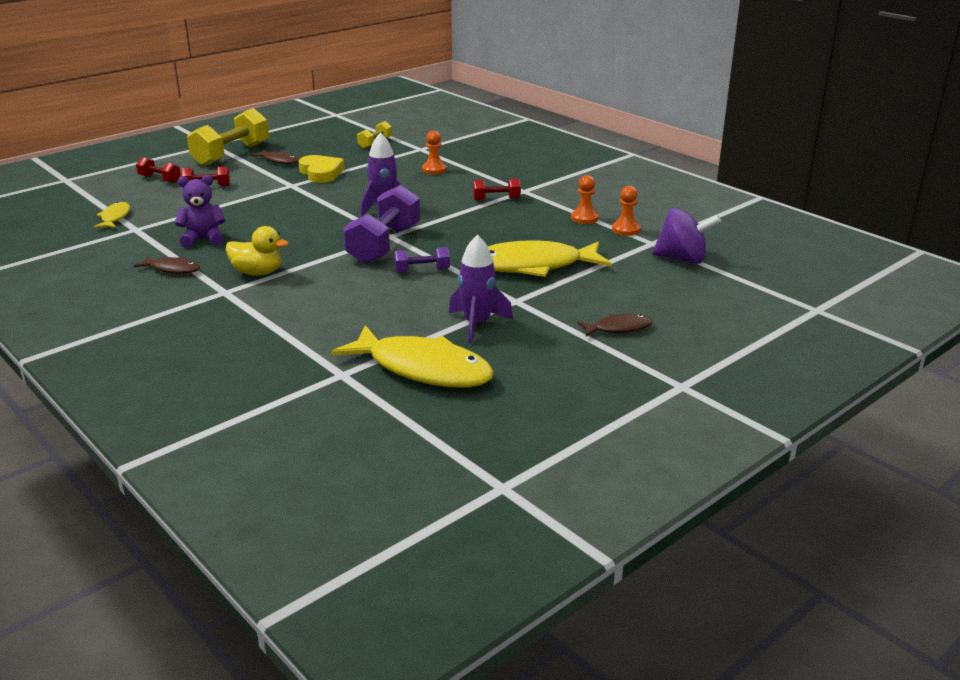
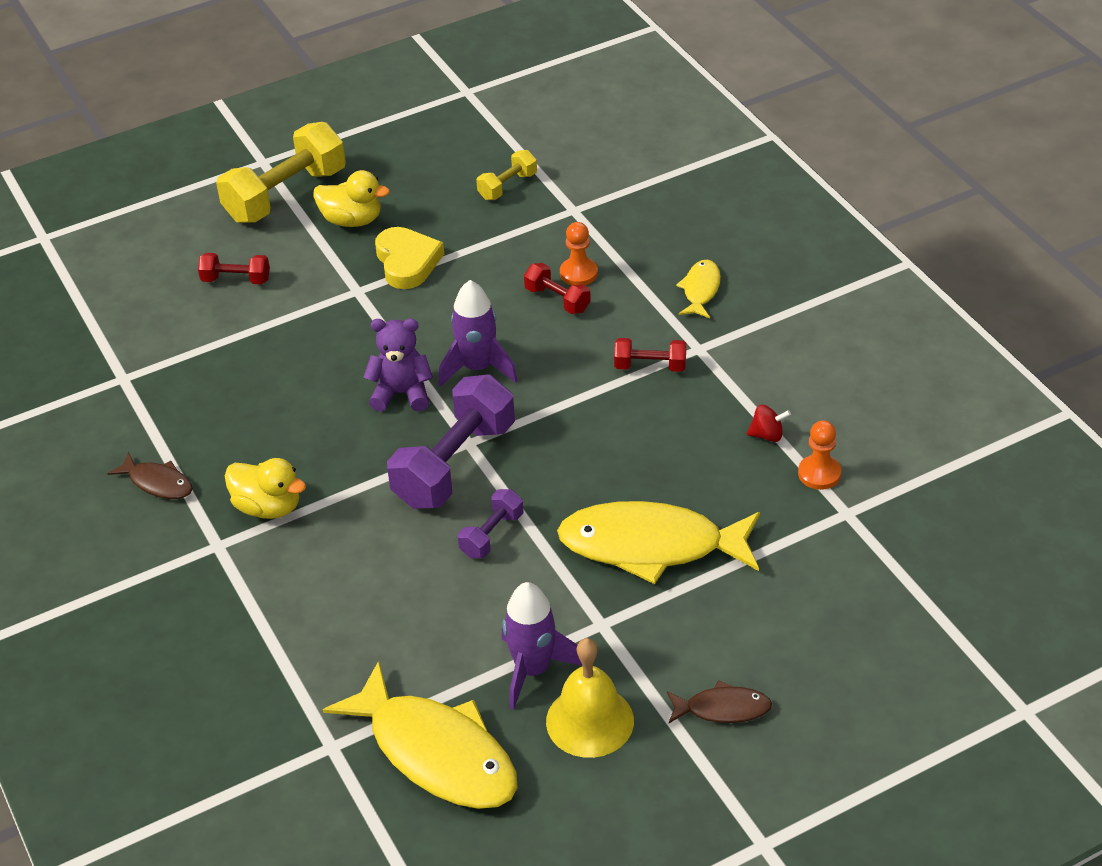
camera: 15 degrees right, 15 degrees up
yellow fish [93,202,130,228] -> yellow fish moved to [676,260,721,318]
red dumbbell [136,157,181,183] -> red dumbbell moved to [524,263,591,314]
purple teddy bear [175,175,226,248] -> purple teddy bear moved to [363,319,433,412]
brown fish [251,150,299,164] -> yellow duck [313,170,390,227]
purple dumbbell [394,247,450,273] -> purple dumbbell turned 60 degrees counterclockwise [458,489,524,558]
orange pawn [571,175,599,224] -> red spinning top [747,405,791,442]
purple spinning top [652,208,721,264] -> none
none -> yellow bell [546,638,634,758]

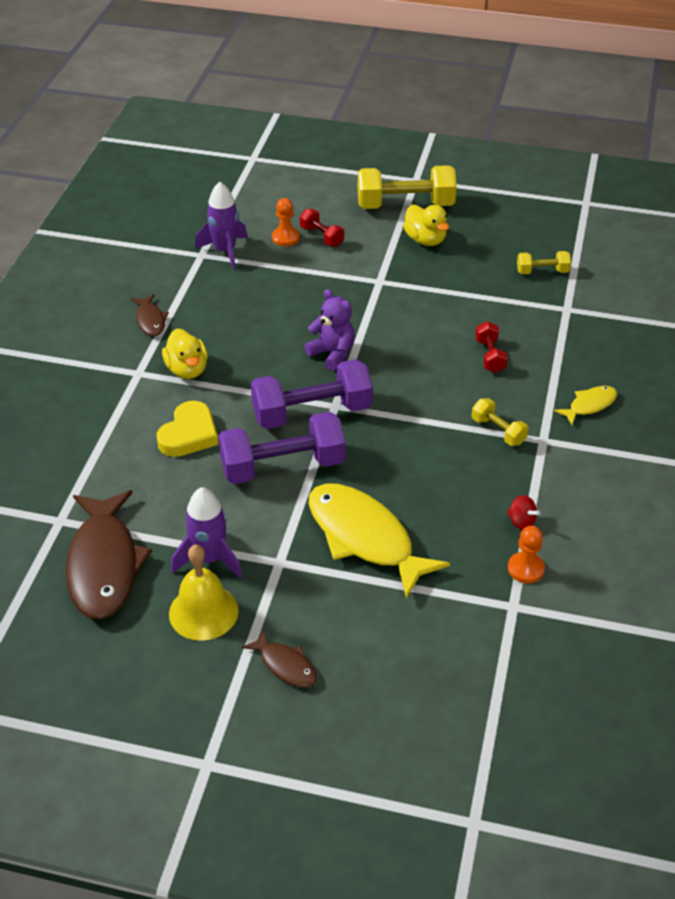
camera: 40 degrees right, 0 degrees up
yellow fish [323,661,518,809] -> brown fish [66,490,152,620]
yellow heart [375,227,444,289] -> yellow heart moved to [157,401,218,457]
purple rocket [438,280,518,387] -> purple rocket moved to [195,182,248,270]
purple dumbbell [458,489,524,558] -> purple dumbbell [218,412,346,484], size x2.01
orange pawn [560,222,598,285] -> orange pawn moved to [272,198,300,246]
red dumbbell [614,338,686,372] -> yellow dumbbell [472,398,529,446]

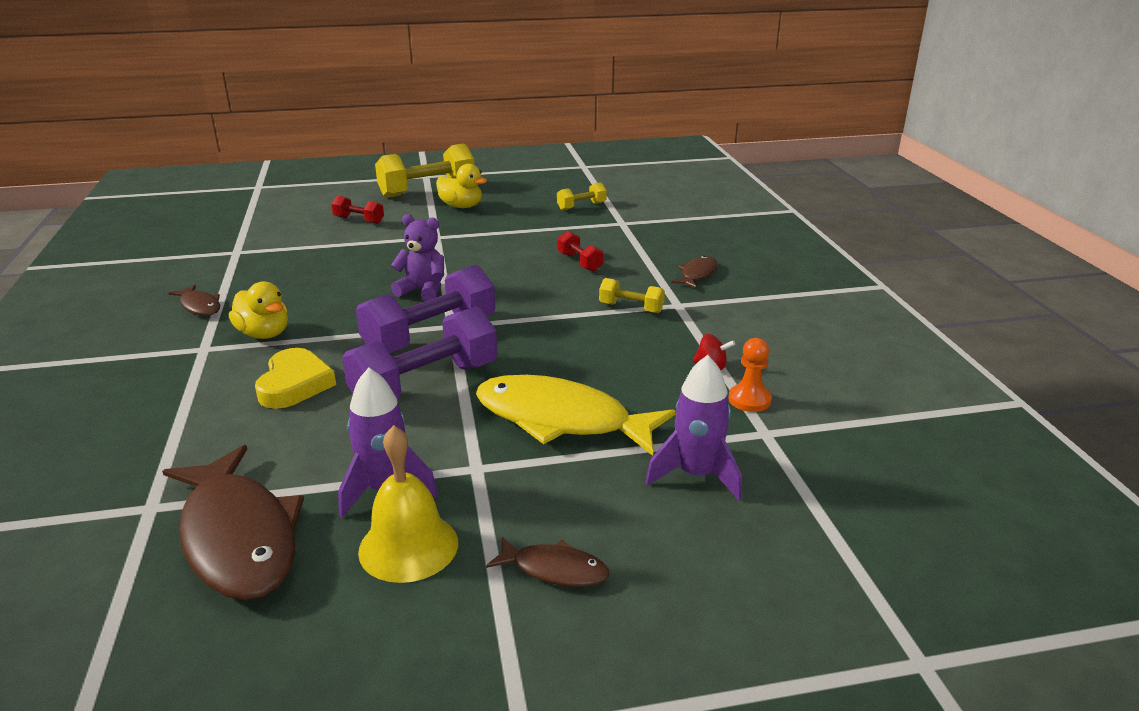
camera: 25 degrees left, 15 degrees down
purple rocket [195,182,248,270] -> purple rocket moved to [645,355,742,501]
orange pawn [272,198,300,246] -> none
yellow fish [554,386,617,425] -> brown fish [671,256,718,288]

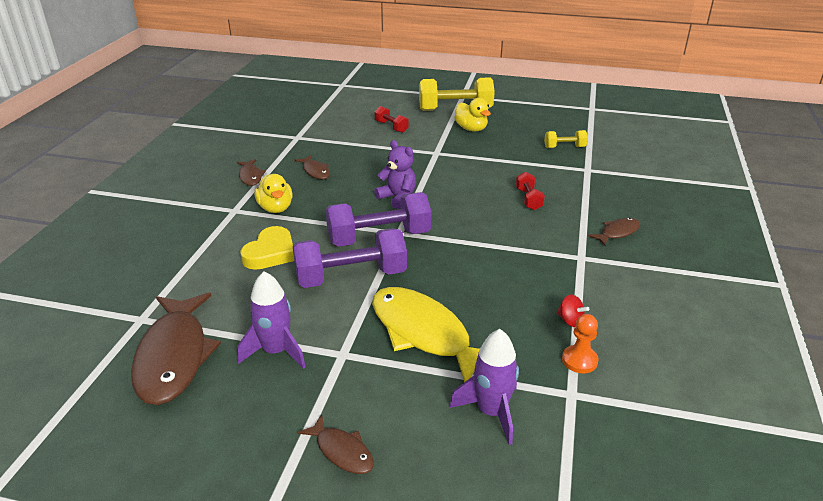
camera: 25 degrees right, 5 degrees up
yellow bell [358,425,458,583] -> none
yellow dumbbell [599,278,665,313] -> none
none -> brown fish [295,155,330,179]

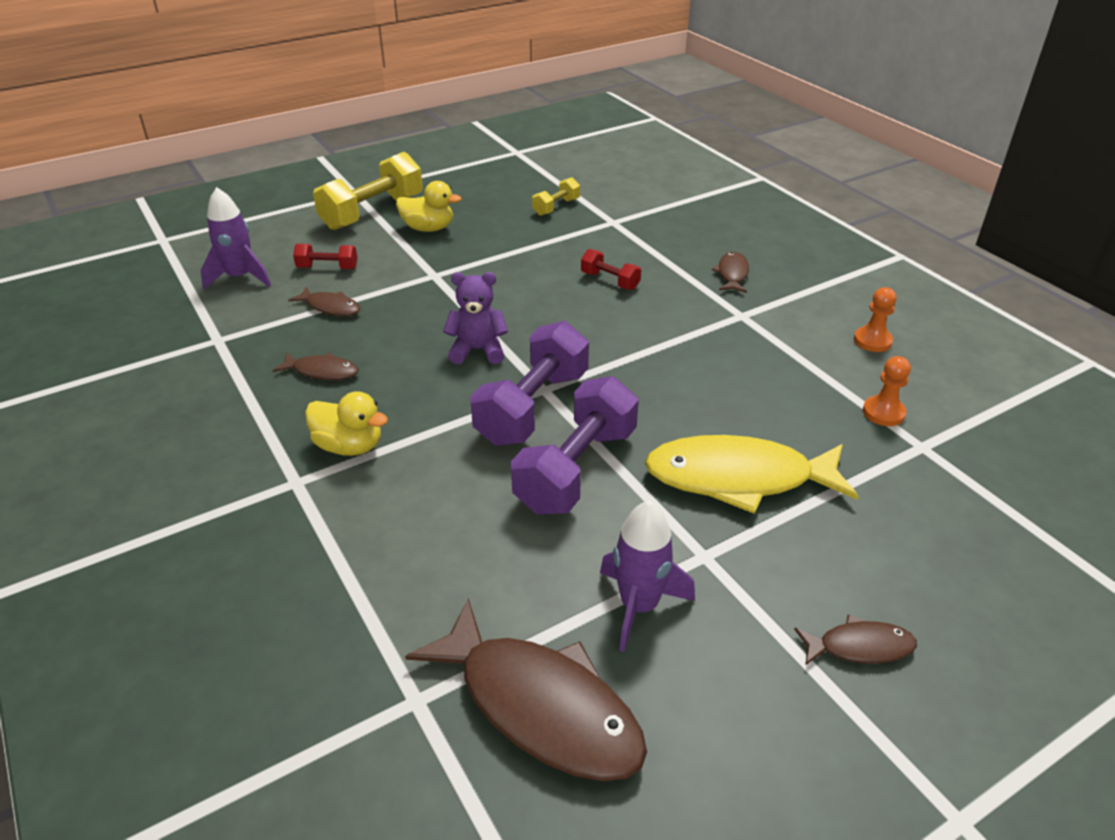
camera: 45 degrees left, 5 degrees up
brown fish [237,159,266,186] -> brown fish moved to [288,287,360,316]
yellow heart [240,226,294,270] -> none
purple rocket [449,329,519,445] -> purple rocket moved to [201,187,271,290]
red spinning top [557,294,589,327] -> none
none -> orange pawn [854,287,897,352]

